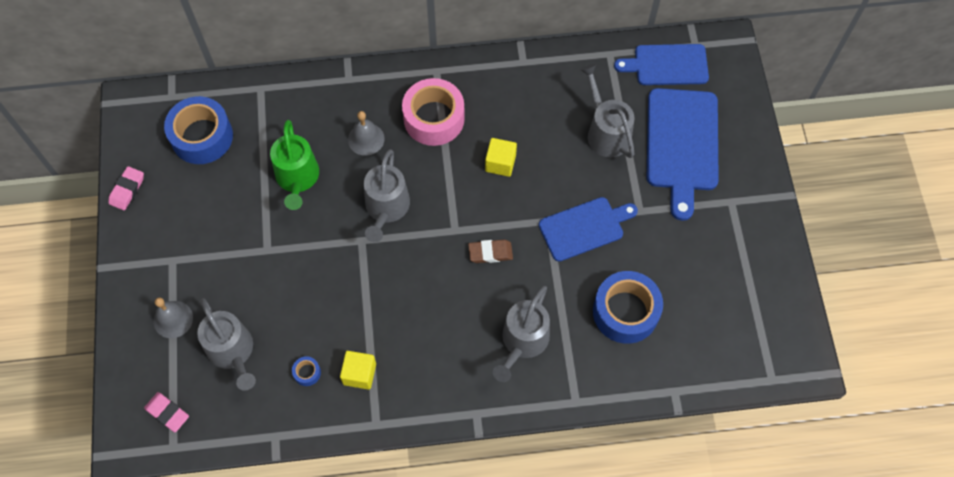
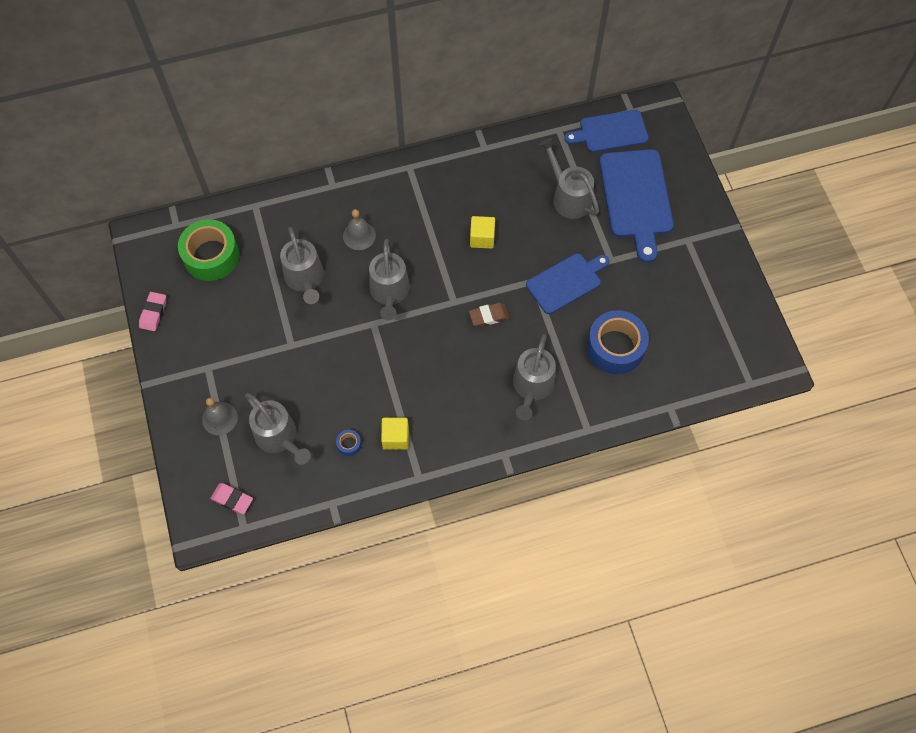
camera: 10 degrees left, 0 degrees up
blue tape [164,96,233,164] -> green tape [178,219,240,281]
green watering can [270,120,319,210] -> grey watering can [280,227,324,304]
pink tape [402,78,465,146] -> none

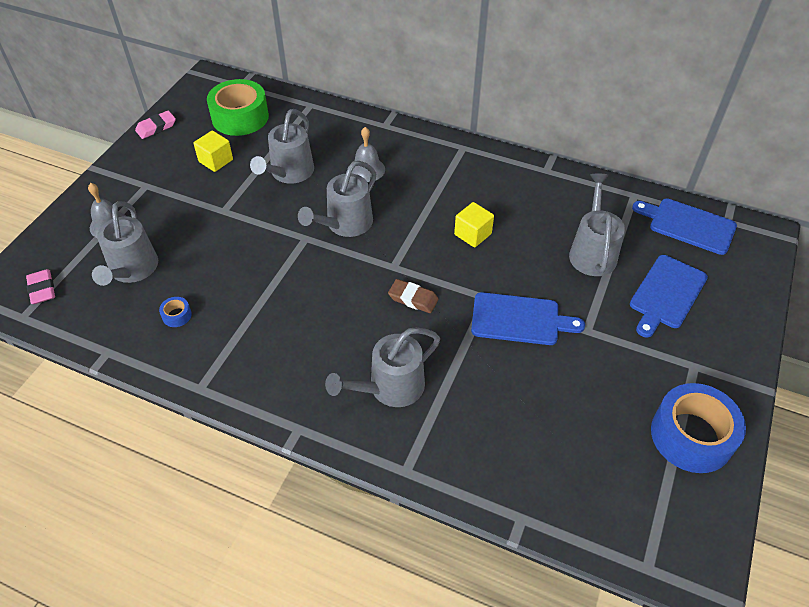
camera: 40 degrees right, 15 degrees down
yellow cube [381,418,409,450] -> yellow cube moved to [193,130,233,172]
blue tape [587,310,649,374] -> blue tape moved to [651,383,746,473]
blue cutting board [599,149,674,263] -> blue cutting board [630,255,708,337], size x0.67

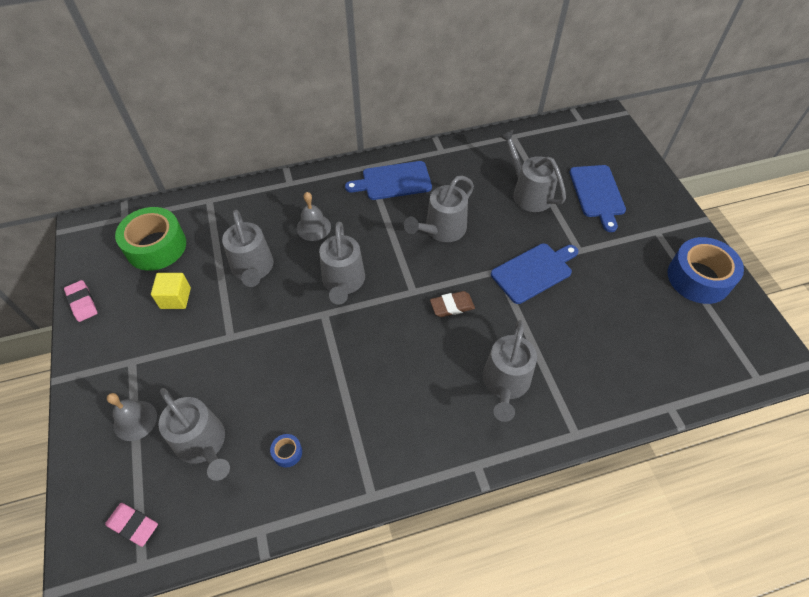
camera: 40 degrees left, 5 degrees up
pink eraser [135,111,176,139] -> pink eraser turned 45 degrees counterclockwise [64,280,97,322]
yellow cube [454,202,494,247] -> grey watering can [404,175,474,242]
blue cutting board [632,198,737,255] -> blue cutting board moved to [345,161,432,200]

